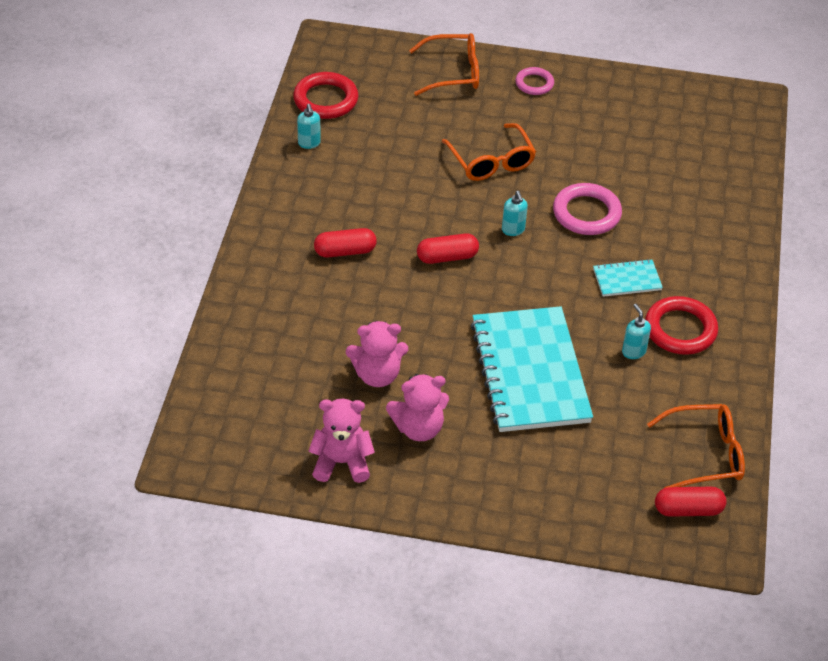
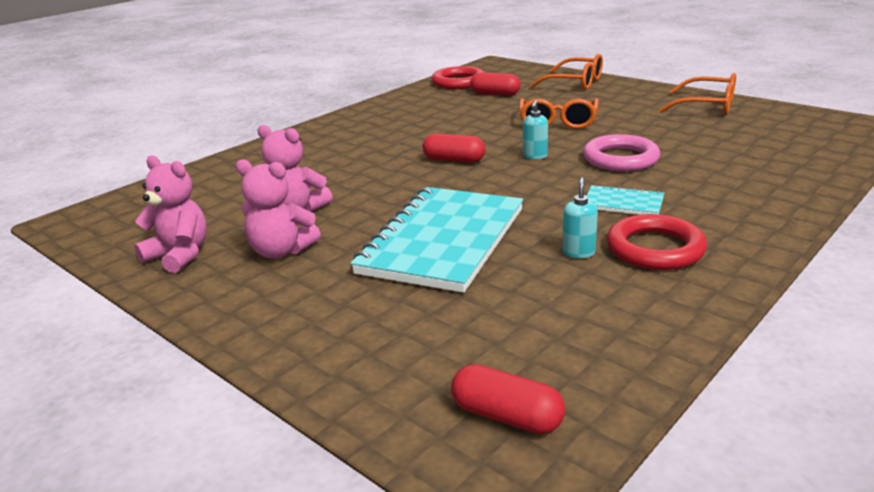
camera: 35 degrees right, 20 degrees down
turquoise soap dispenser [297,104,321,149] -> none
red capsule [314,228,377,257] -> red capsule moved to [470,72,521,95]
pink ring [515,67,554,95] -> none
orange glasses [647,404,745,488] -> orange glasses moved to [659,73,736,115]

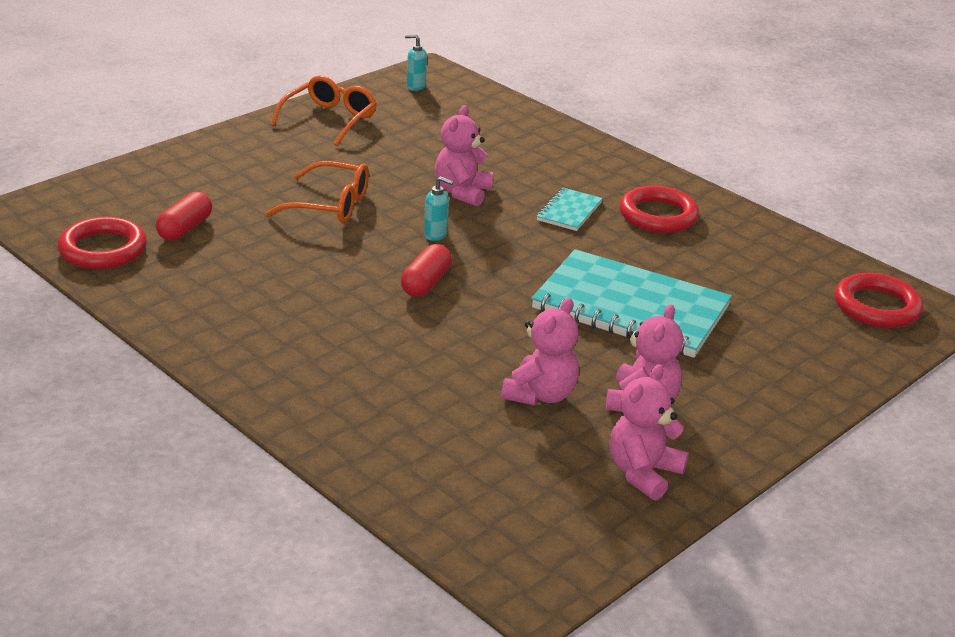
camera: 90 degrees left, 5 degrees up
red capsule [451,364,565,434] -> red ring [835,273,923,328]
orange glasses [530,54,603,90] -> none
turquoise soap dispenser [562,177,598,258] -> turquoise soap dispenser moved to [405,35,427,91]
pink ring [583,134,660,171] -> pink teddy bear [435,105,493,207]

